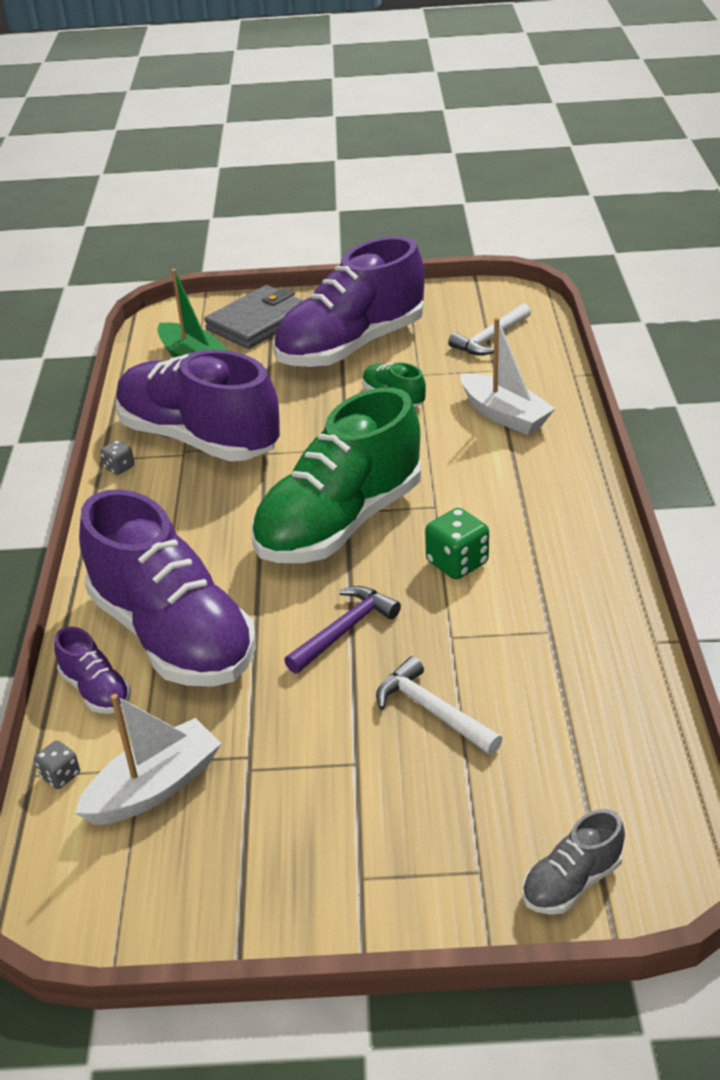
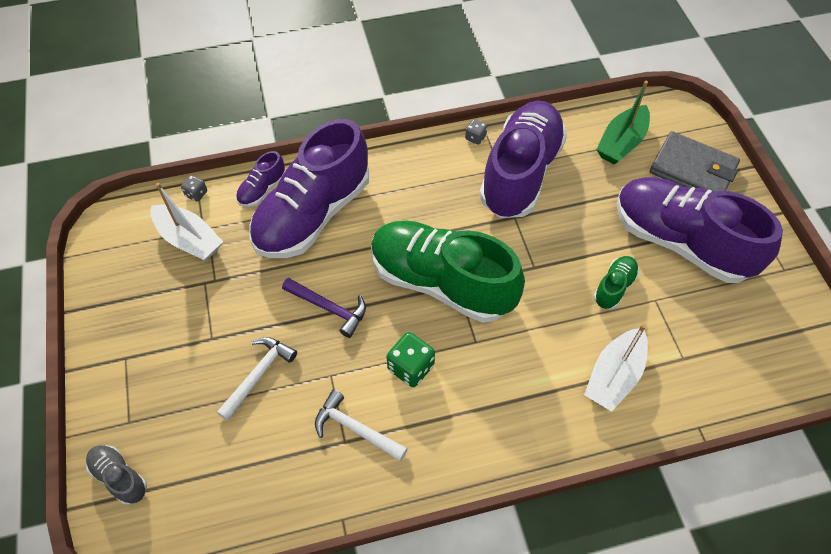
camera: 75 degrees right, 20 degrees up
white hammer [448,303,531,355] -> white hammer moved to [315,390,408,461]

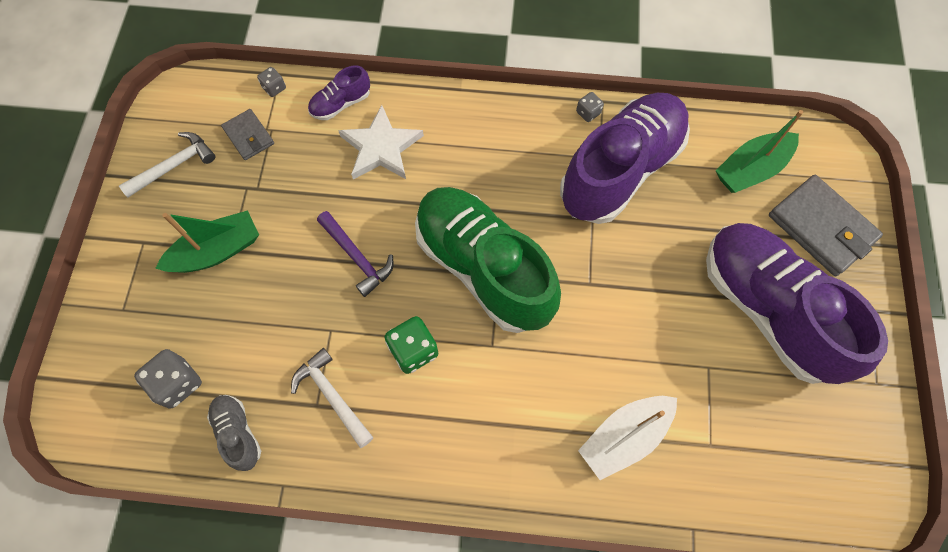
camera: 20 degrees right, 10 degrees up
grey shoe [86,445,147,505] -> grey shoe moved to [207,395,261,471]
white boat [151,183,223,261] -> grey wallet [221,109,274,160]
white hammer [217,337,297,421] -> white hammer moved to [119,132,215,197]
purple shoe [249,119,369,258] -> white star [338,105,424,180]
green shoe [594,256,639,309] -> none
none -> grey dice [134,349,202,408]
none -> green boat [155,210,259,273]

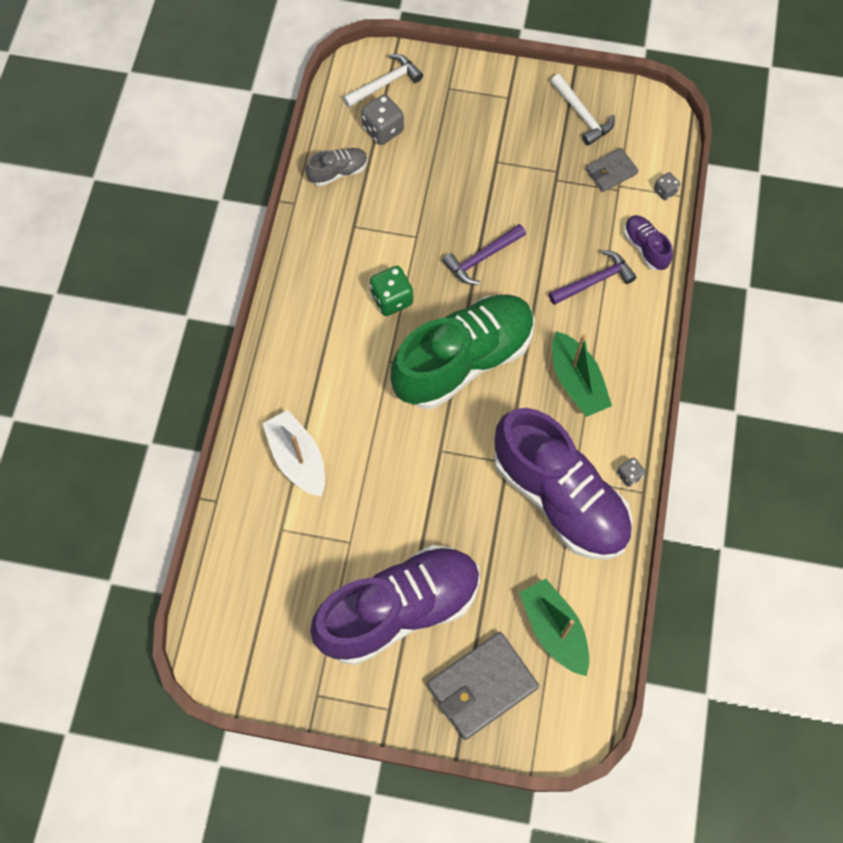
camera: 95 degrees right, 0 degrees up
green boat [155,210,259,273] -> green boat moved to [552,331,612,417]
white hammer [291,348,374,448] -> white hammer moved to [343,54,423,108]
white star [338,105,424,180] -> purple hammer [549,250,637,305]

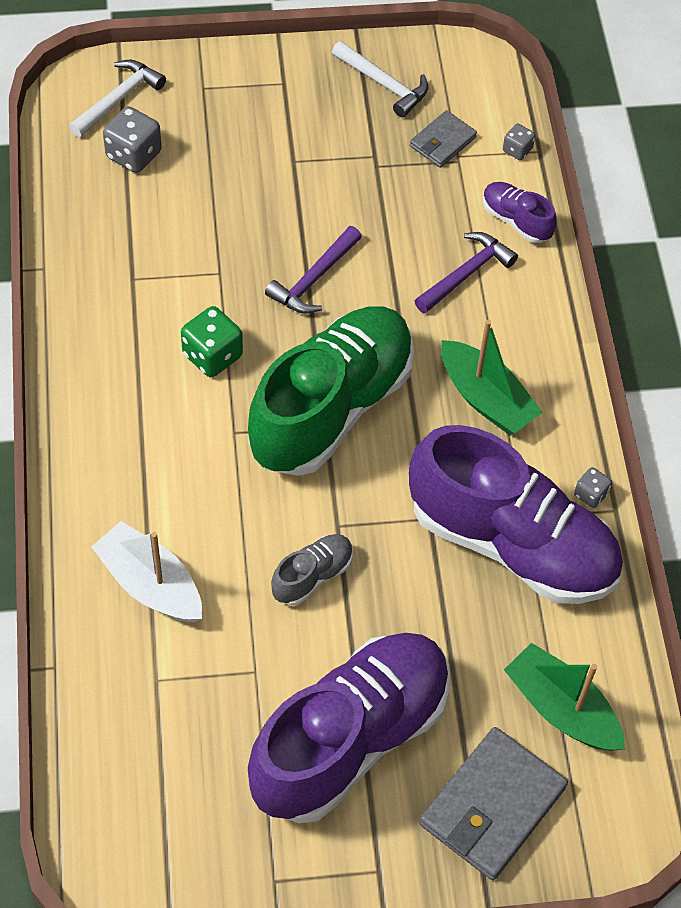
camera: 20 degrees left, 10 degrees down
grey shoe [305,148,368,186] -> grey shoe moved to [271,534,353,606]

